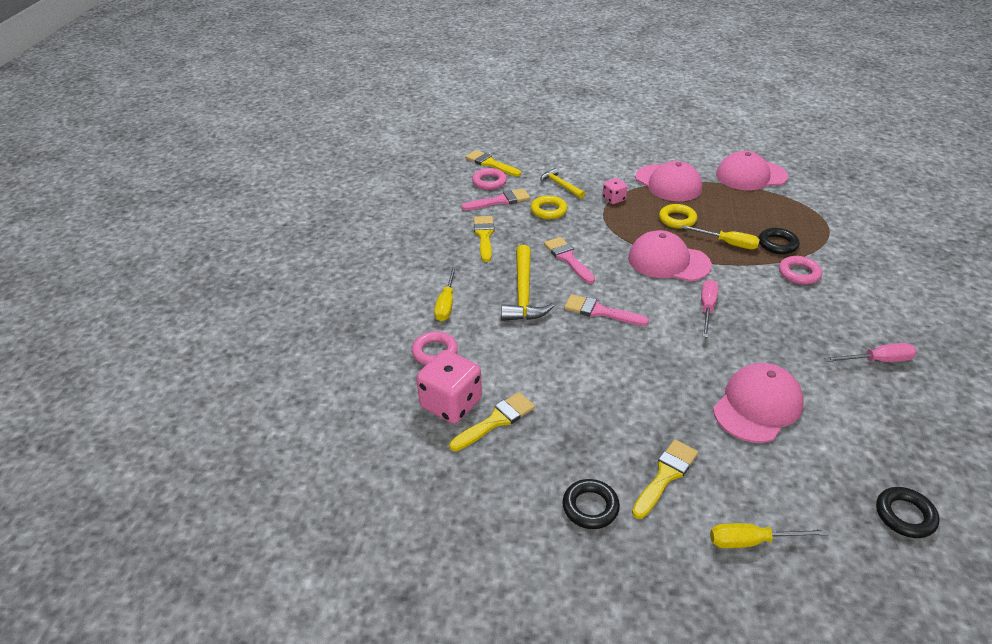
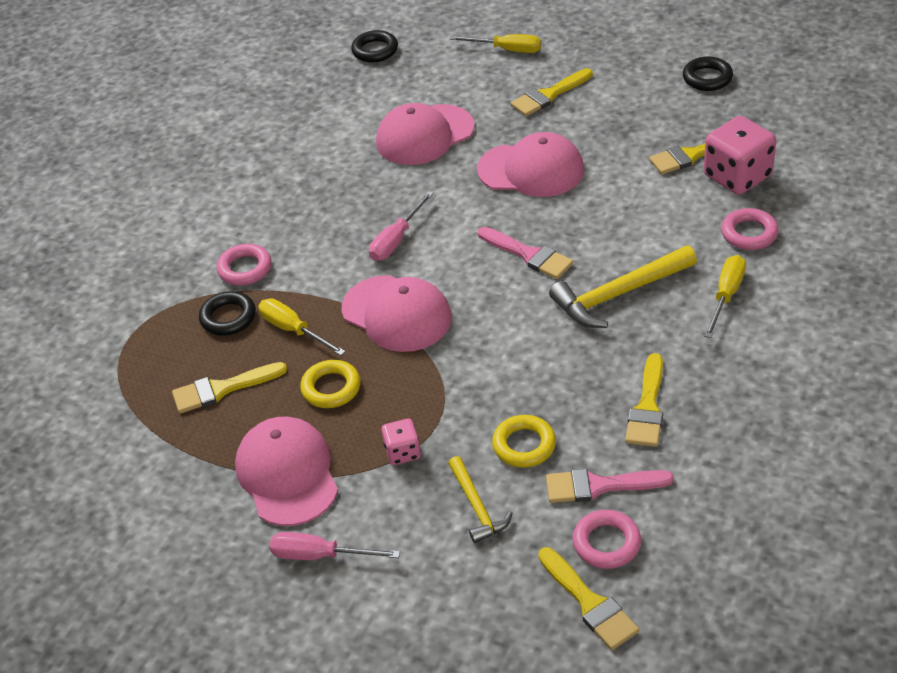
camera: 160 degrees left, 5 degrees up
yellow hammer [501,245,554,321] -> yellow hammer turned 135 degrees counterclockwise [549,245,697,328]
pink brush [544,237,595,284] -> none
black ring [562,479,620,529] -> black ring moved to [683,57,733,91]
pink cap [716,151,788,190] -> pink cap moved to [477,132,584,197]
pink screwdriver [824,343,917,362] -> pink screwdriver moved to [270,532,400,560]
none -> yellow brush [172,362,287,413]

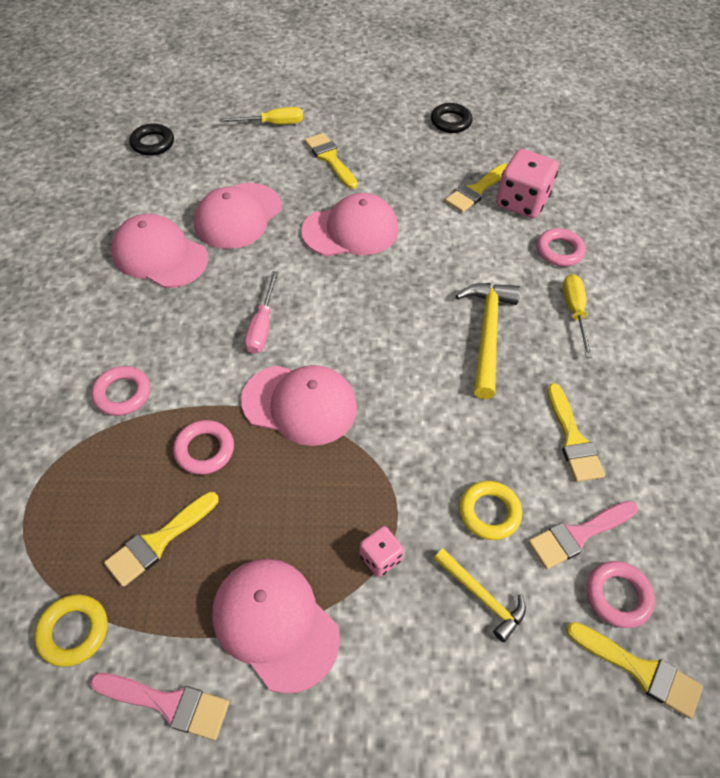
camera: 30 degrees left, 10 degrees up
black ring [199,291,256,336] -> none
yellow screwdriver [258,298,346,356] -> pink ring [173,420,234,475]
pink screwdriver [270,532,400,560] -> none
yellow ring [300,360,360,408] -> yellow ring moved to [34,594,108,667]
pink brush [478,227,573,279] -> pink brush moved to [90,673,229,740]
yellow brush [511,68,593,116] -> yellow brush turned 120 degrees clockwise [305,133,358,189]
yellow hammer [549,245,697,328] -> yellow hammer turned 150 degrees clockwise [456,283,521,399]
none -> pink cap [111,213,208,288]

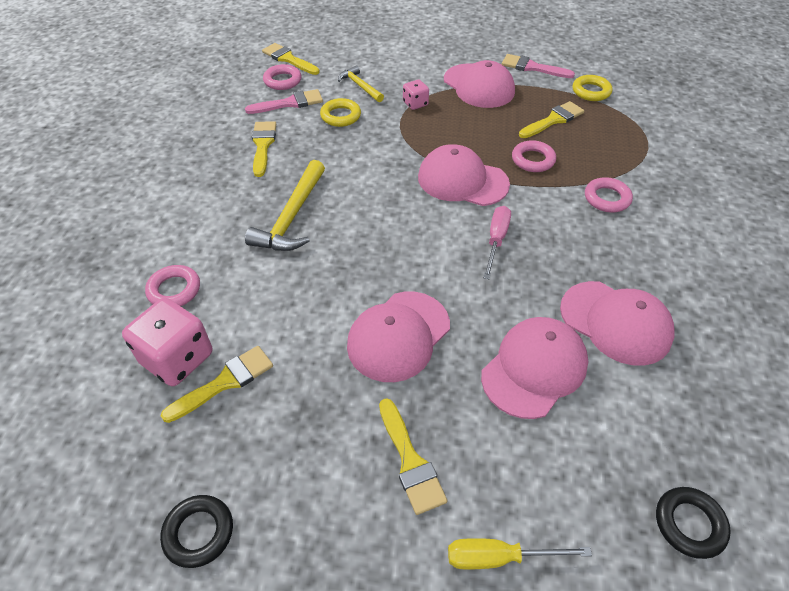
camera: 170 degrees left, 5 degrees down
pink cap [301,193,398,256] -> pink cap turned 45 degrees counterclockwise [347,292,450,382]
yellow screwdriver [563,274,593,357] -> none

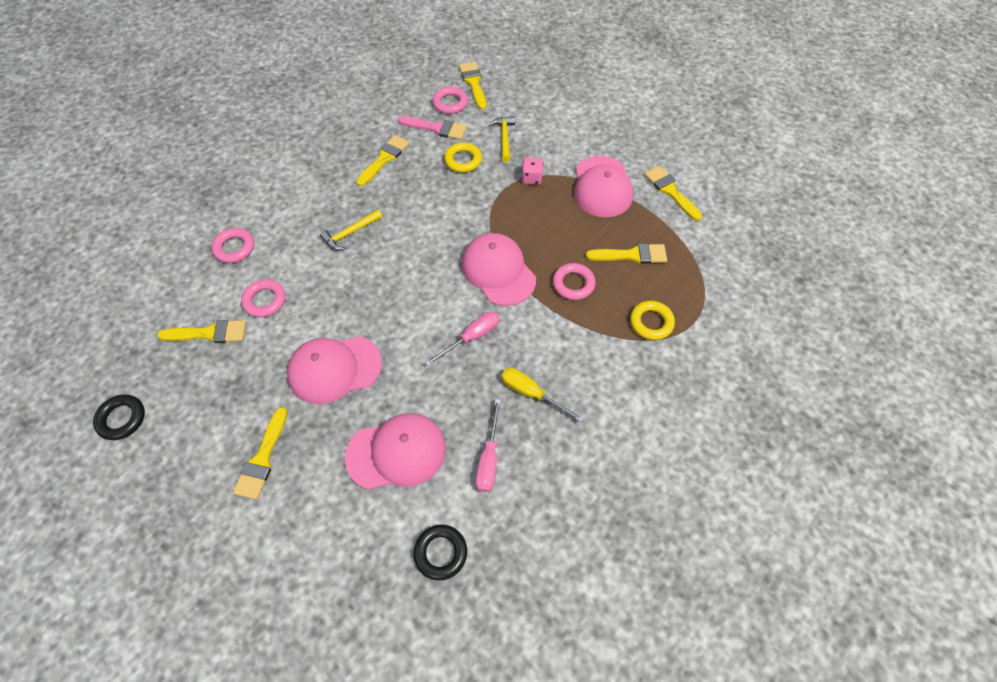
camera: 35 degrees right, 10 degrees up
pink dice [122,298,212,386] -> none
yellow hammer [245,160,325,251] -> yellow hammer [320,209,382,250], size x0.60
yellow screwdriver [448,538,592,570] -> yellow screwdriver moved to [501,368,584,423]
pink brush [502,54,575,78] -> yellow brush [644,166,702,221]
pink cap [560,281,675,366] -> pink screwdriver [476,399,501,492]
yellow ring [572,75,612,101] -> yellow ring moved to [630,301,675,340]
pink ring [585,177,633,212] -> pink ring moved to [241,279,286,317]
black ring [656,487,731,559] -> black ring moved to [414,525,467,580]

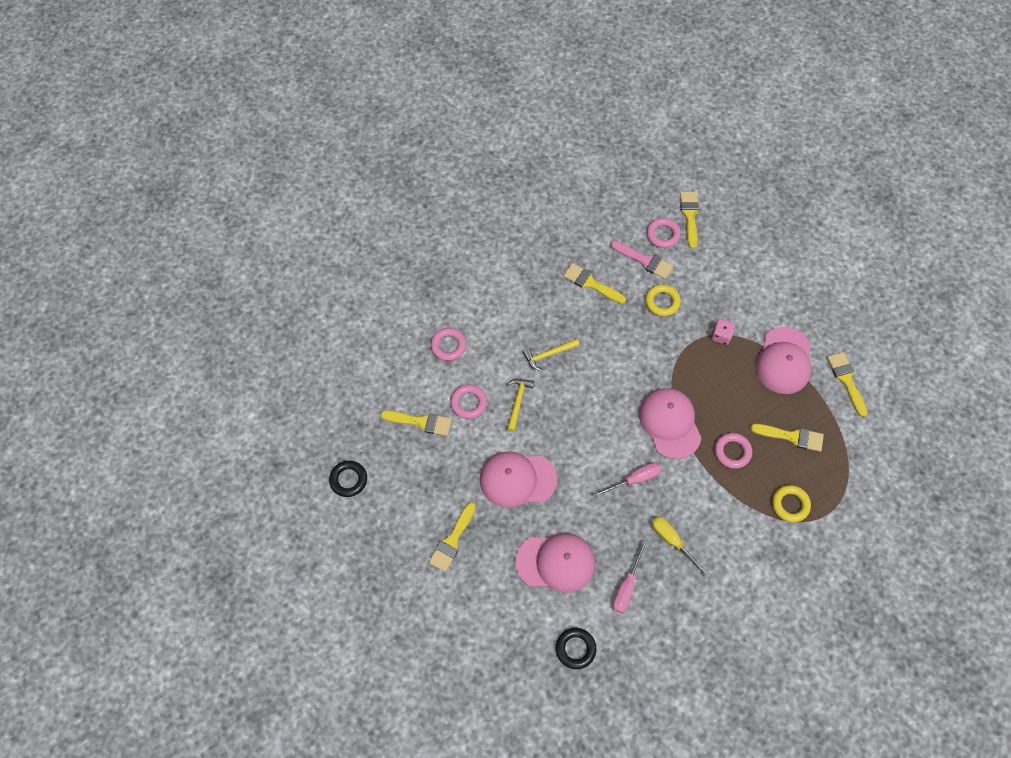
camera: 15 degrees right, 5 degrees up
yellow brush [356,135,410,186] -> yellow brush turned 105 degrees counterclockwise [563,263,626,304]
yellow hammer [489,116,515,162] -> yellow hammer moved to [507,379,534,432]

